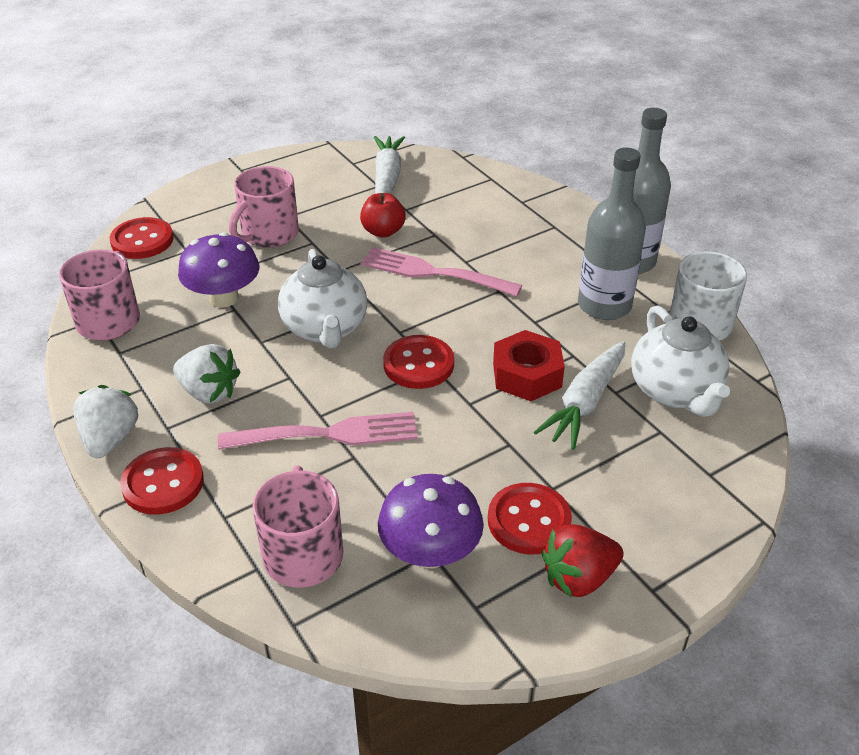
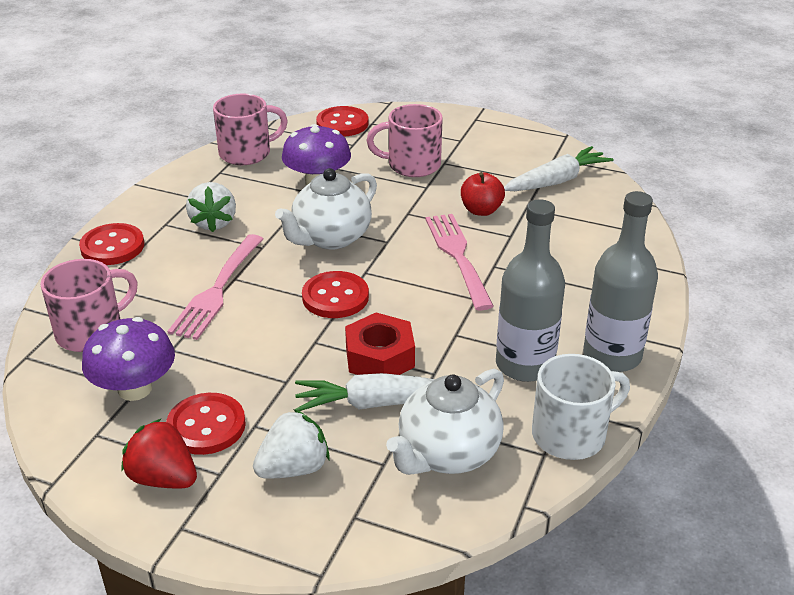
camera: 55 degrees right, 5 degrees down
white strawberry [73,385,138,458] -> white strawberry moved to [253,409,330,479]
pink fork [218,412,418,450] -> pink fork turned 60 degrees clockwise [167,234,263,340]

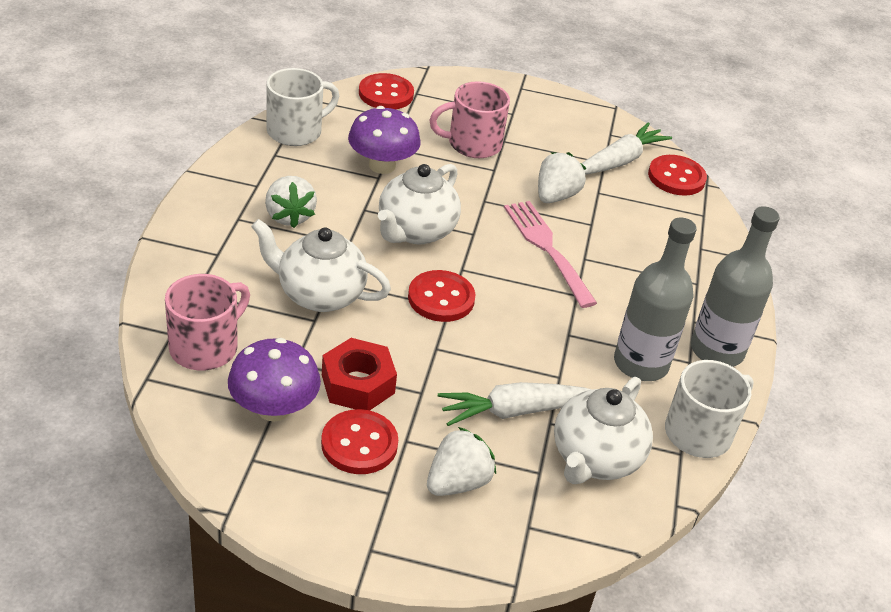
camera: 15 degrees left, 5 degrees up
red button [79,223,144,265] -> red button moved to [648,155,707,196]
red strawberry [121,418,197,489] -> none
pink fork [167,234,263,340] -> white teapot [251,219,391,312]
pink mug [213,94,288,165] -> white mug [267,68,339,146]
red nut [345,313,415,375] -> red nut moved to [322,338,397,410]
red apple [461,172,505,216] -> white strawberry [538,152,586,203]

